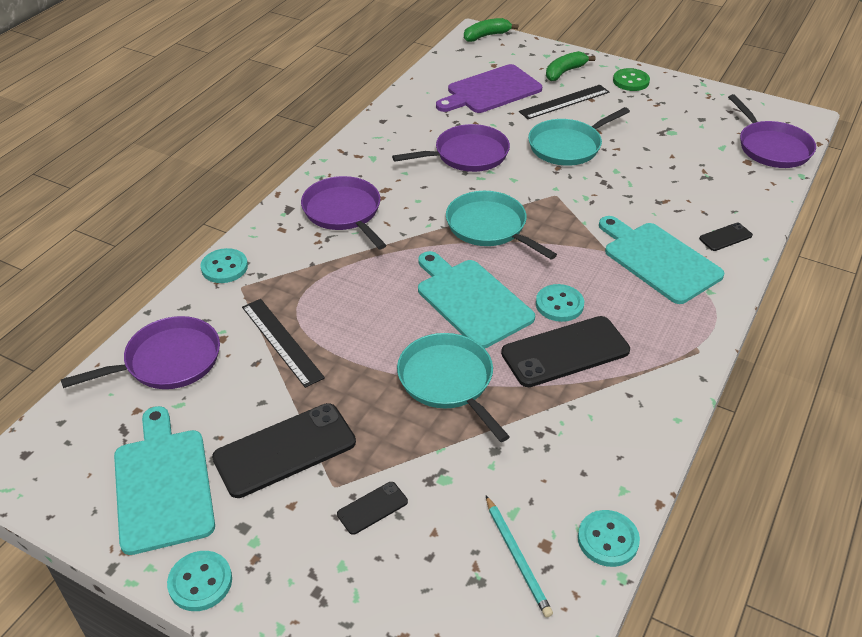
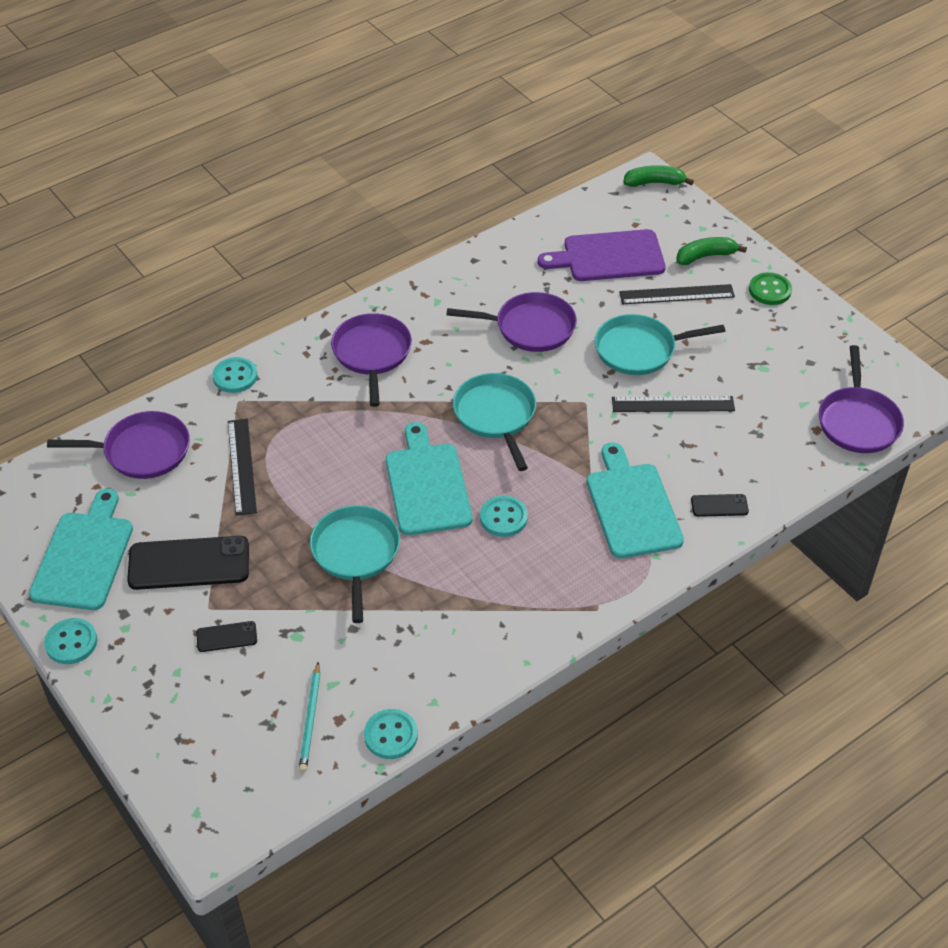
camera: 25 degrees right, 5 degrees up
black phone [501,316,630,387] -> none
none -> black ruler [612,396,735,412]

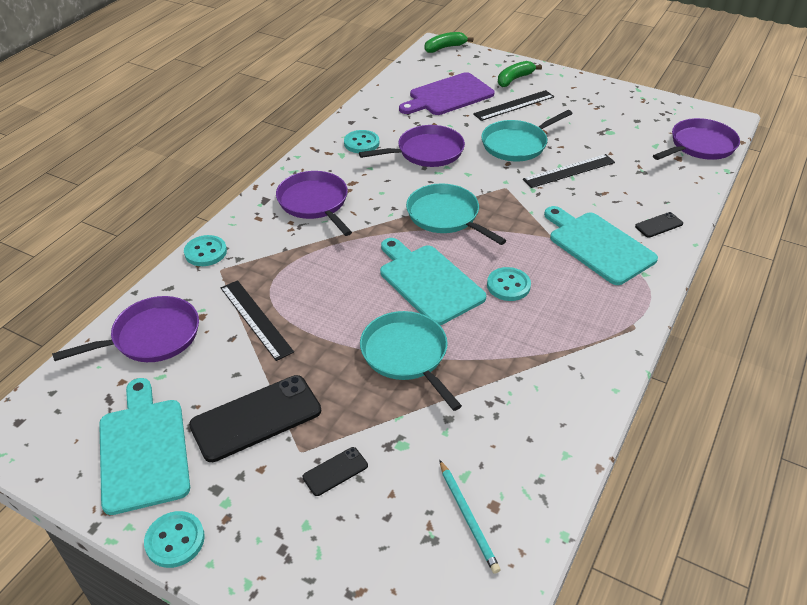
camera: 25 degrees left, 5 degrees down
turquoise button [364,709,418,759] -> turquoise button moved to [344,130,379,153]
green button [749,272,792,305] -> none
purple pan [819,345,904,453] -> purple pan turned 105 degrees counterclockwise [653,118,740,160]

